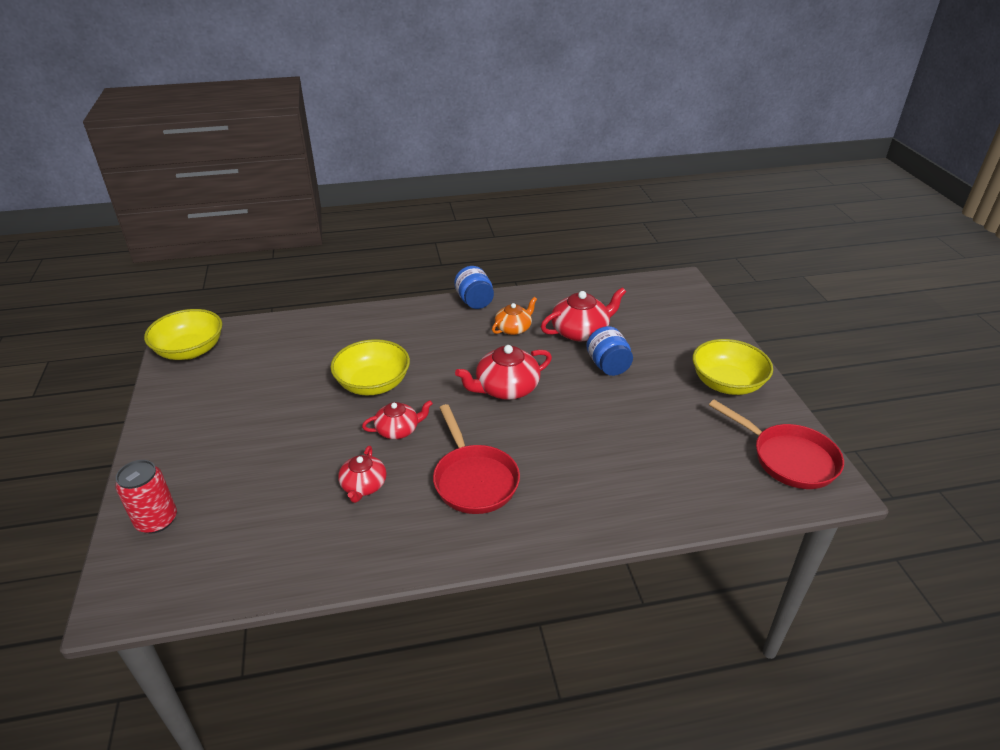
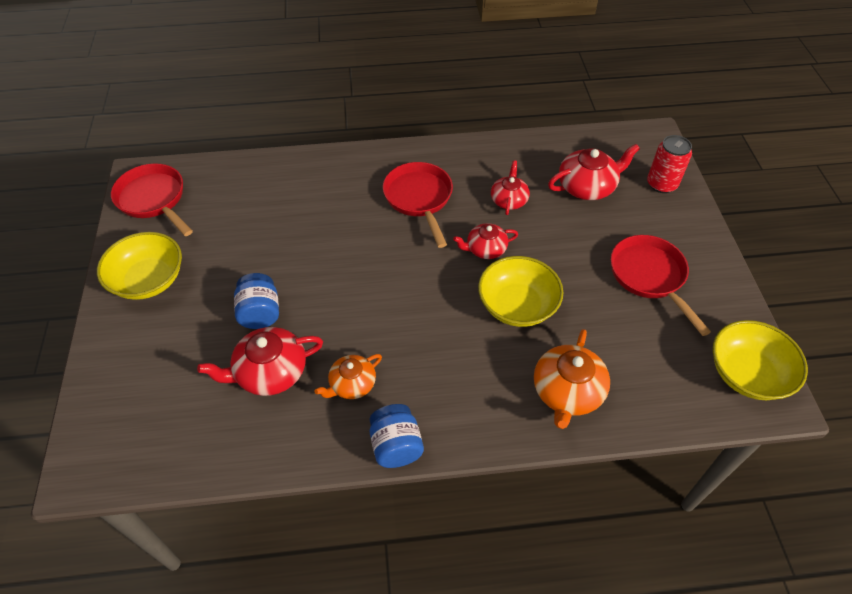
camera: 175 degrees left, 15 degrees up
red teapot [455,345,552,400] -> red teapot moved to [548,144,640,200]
none -> orange teapot [534,329,610,429]
none -> red pan [611,235,711,336]

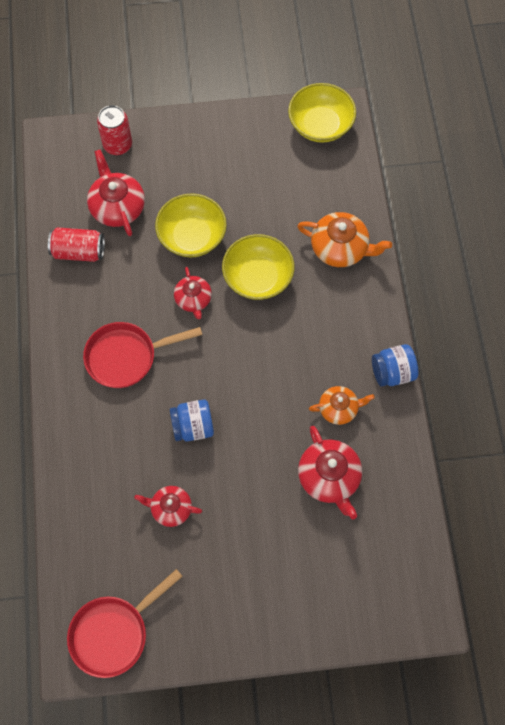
camera: 90 degrees left, 15 degrees up
yellow bowl [97,232,182,300] -> yellow bowl moved to [155,193,227,258]
blue jar [234,273,279,329] -> blue jar moved to [170,399,214,441]
orange teapot [314,354,382,399] -> orange teapot turned 60 degrees counterclockwise [309,386,375,425]
red teapot [491,160,530,215] -> red teapot moved to [134,486,202,527]
red pan [611,235,711,336] -> none
none -> red can [48,227,105,262]

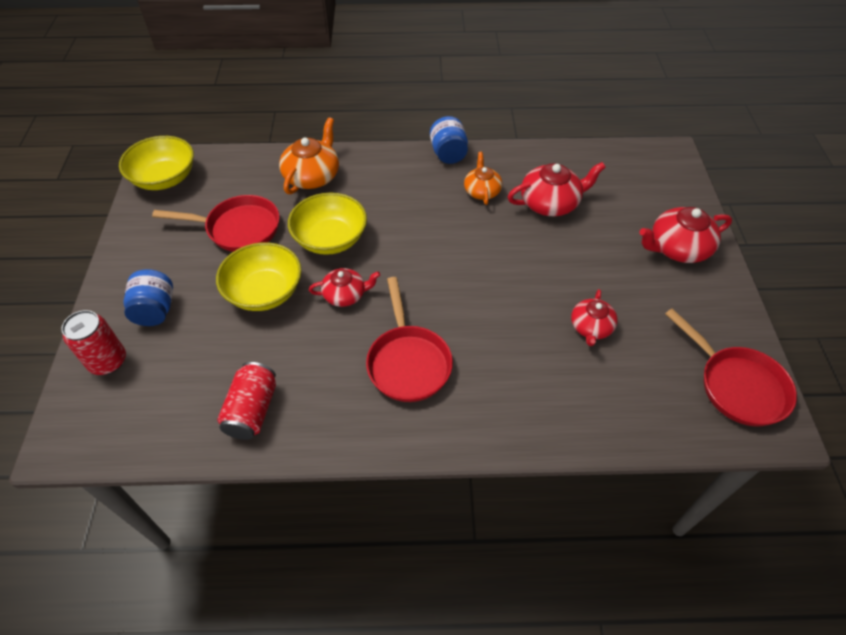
camera: 85 degrees left, 15 degrees down
red teapot [87,150,145,236] -> red teapot moved to [639,207,732,263]
blue jar [170,399,214,441] -> blue jar moved to [123,269,173,326]
none -> red pan [152,195,280,252]

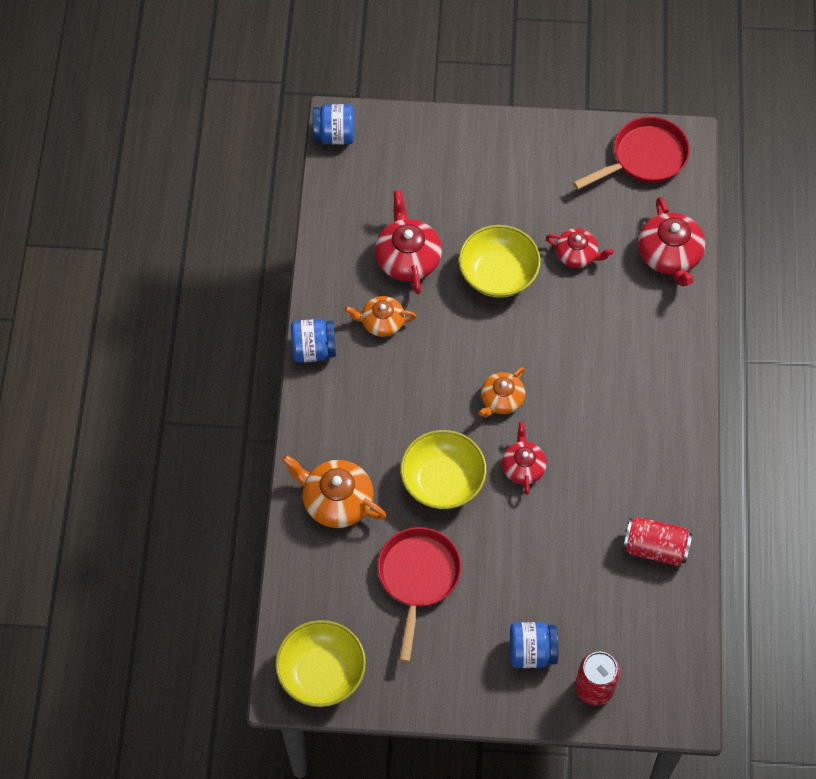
camera: 85 degrees left, 10 degrees up
yellow bowl [216,242,301,311] -> yellow bowl moved to [459,225,541,298]
red pan [366,277,453,402] -> none
red teapot [639,207,732,263] -> red teapot moved to [638,197,705,286]
none -> blue jar [313,104,354,145]
none -> orange teapot [479,367,525,417]

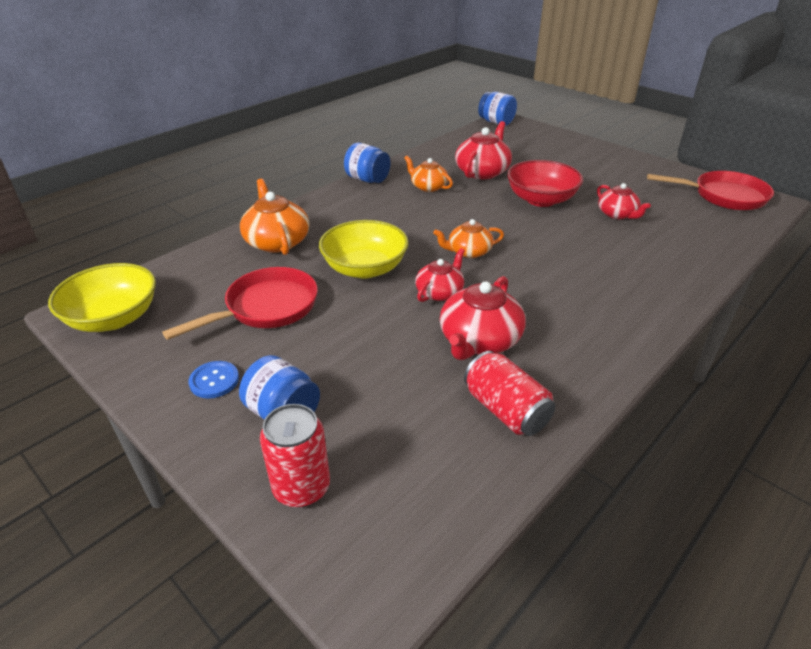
camera: 40 degrees right, 25 degrees down
yellow bowl [459,225,541,298] -> red bowl [507,160,583,207]
red teapot [638,197,705,286] -> red teapot moved to [440,276,526,360]
none -> blue button [188,361,239,398]

